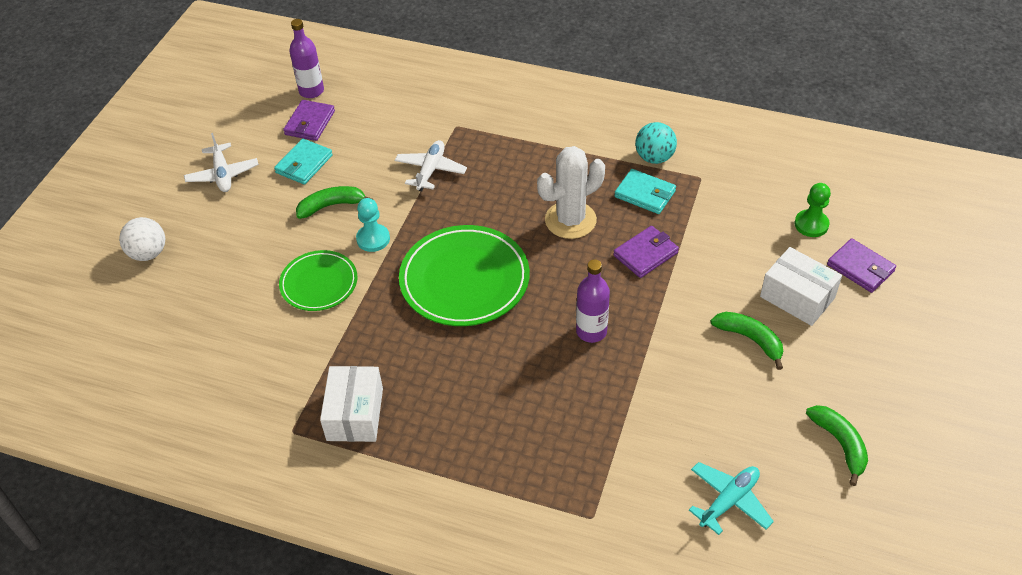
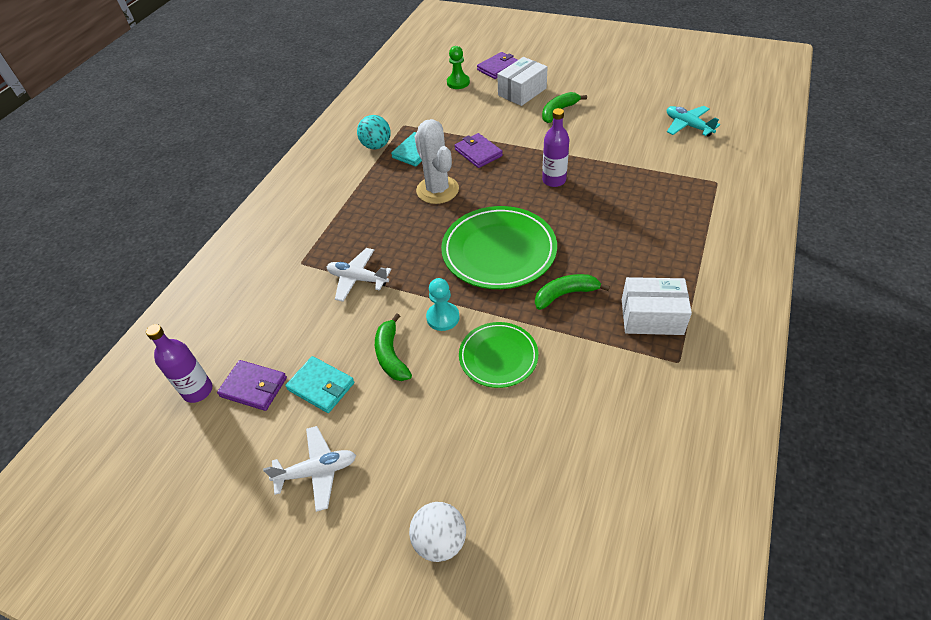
camera: 85 degrees left, 0 degrees up
green banana [806,405,868,486] -> green banana moved to [535,274,610,310]

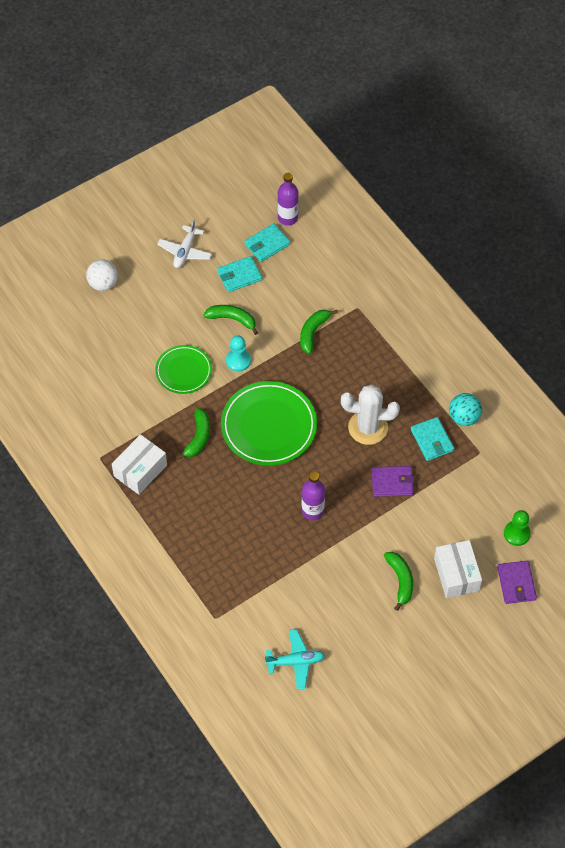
camera: 120 degrees right, 10 degrees up
purple wallet [217,360,287,411] -> turquoise wallet [244,223,290,262]
white plane [327,248,392,302] -> green banana [300,310,338,354]

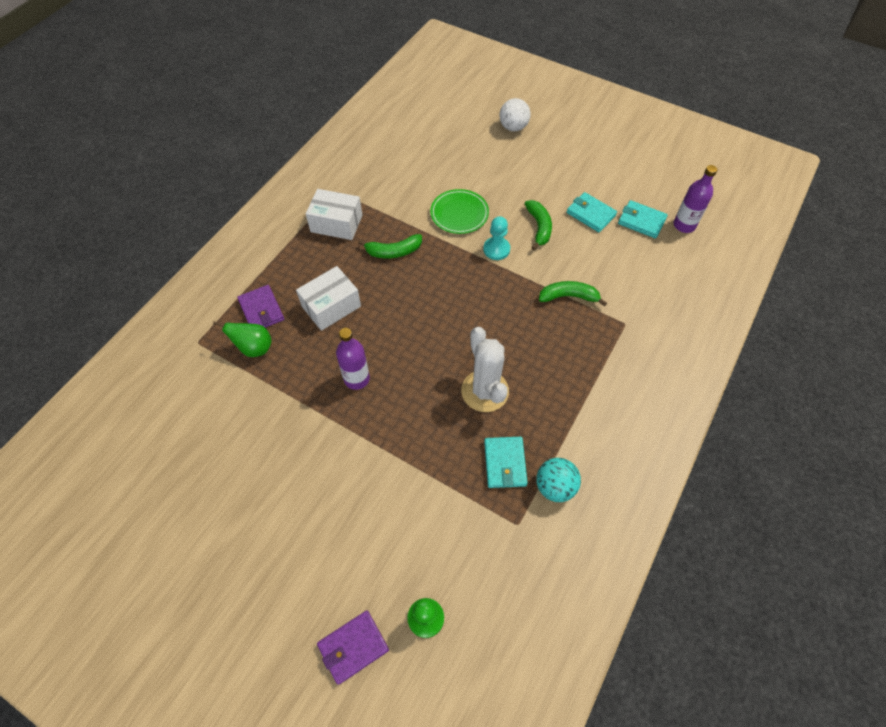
camera: 65 degrees right, 0 degrees up
white plane [157,219,212,268] -> none
green plate [221,381,317,466] -> none
turquoise plane [265,629,325,690] -> none
purple wallet [371,466,414,497] -> purple wallet moved to [237,285,284,328]
green banana [384,552,413,611] -> none
turquoise wallet [411,417,454,461] -> turquoise wallet turned 45 degrees counterclockwise [484,437,528,488]
white box [434,540,482,598] -> white box moved to [296,266,361,331]
none -> green pear [213,321,272,357]

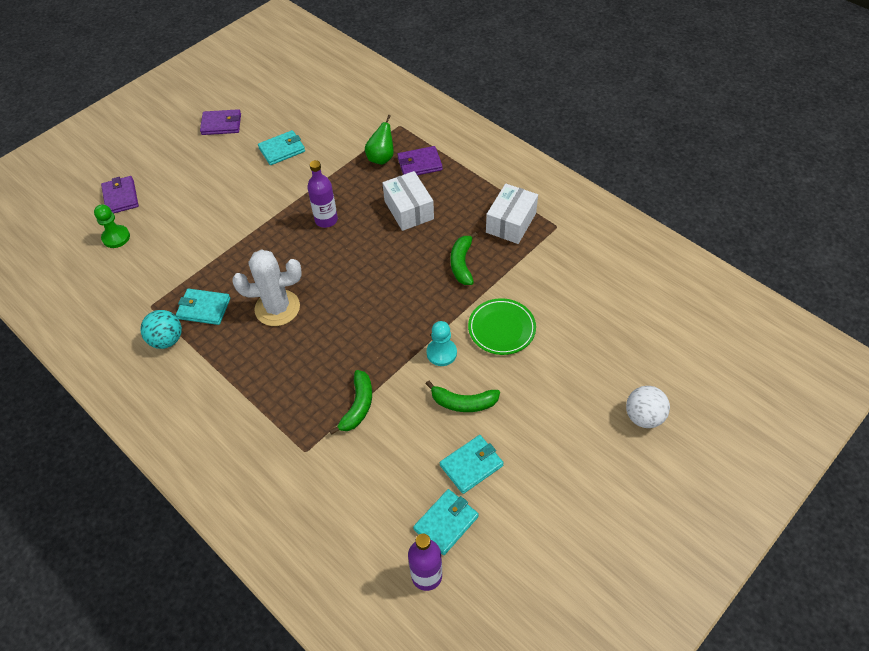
camera: 105 degrees right, 5 degrees down
none -> purple wallet [200,109,241,135]
none -> turquoise wallet [258,130,305,165]

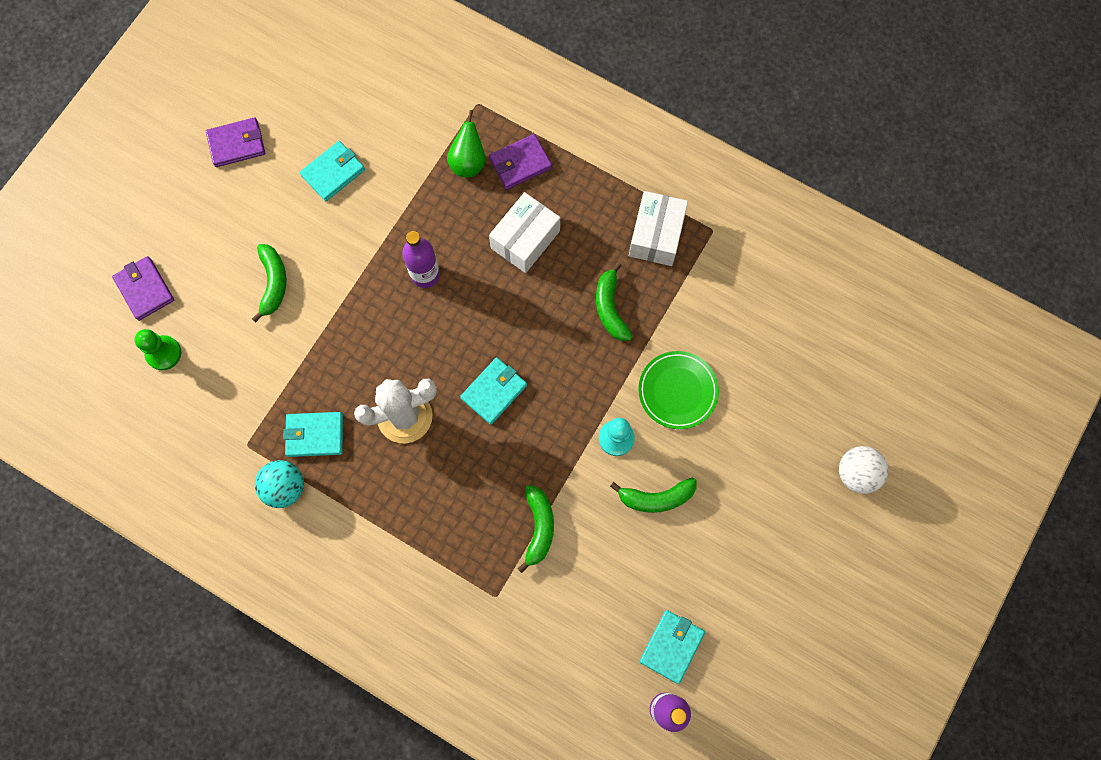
camera: 15 degrees left, 20 degrees up
white box [382,171,434,231] -> white box turned 75 degrees clockwise [489,192,560,273]
turquoise wallet [440,435,504,494] -> turquoise wallet moved to [460,358,527,424]
none -> green banana [252,244,286,323]

